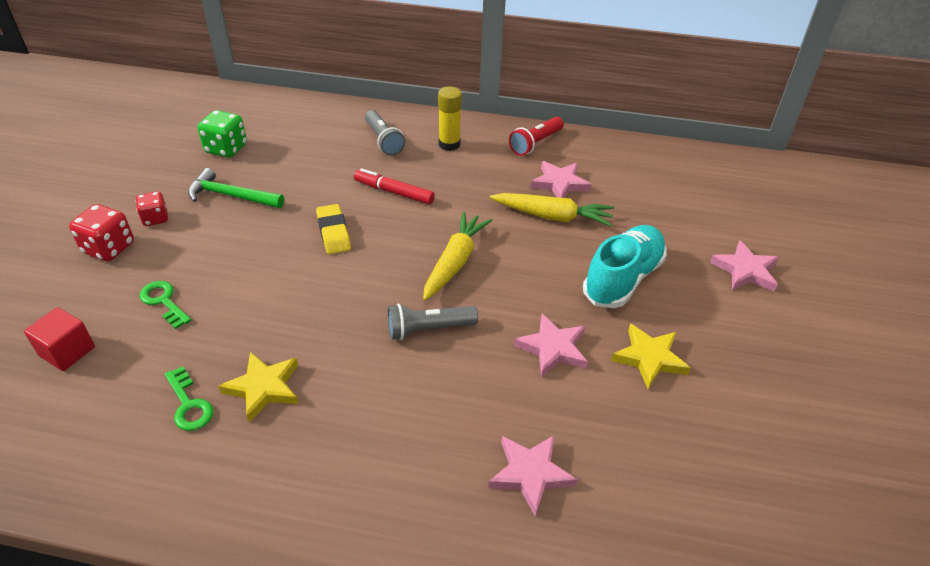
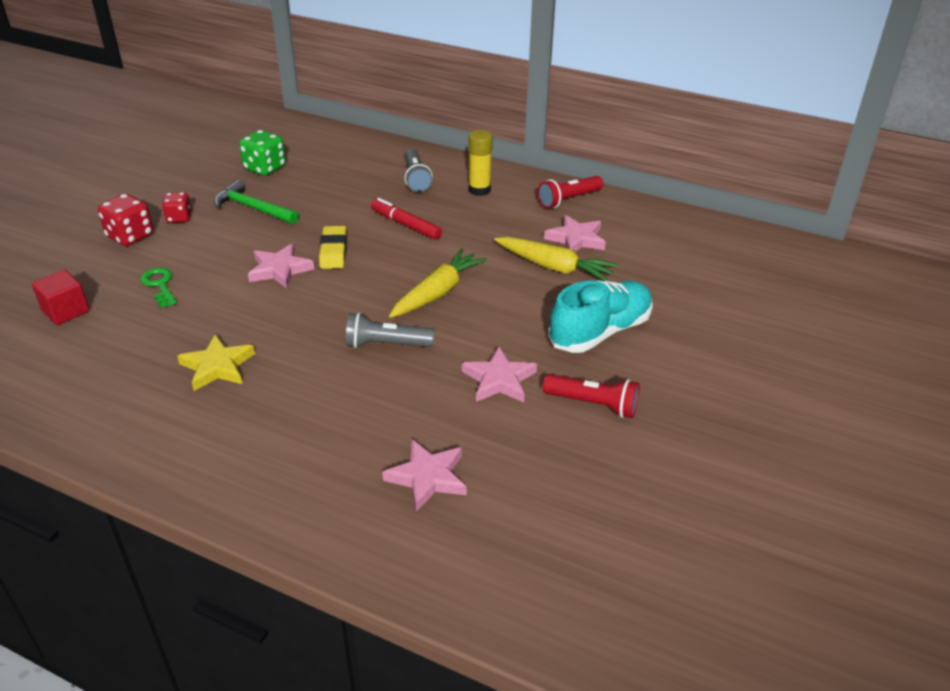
camera: 15 degrees right, 5 degrees down
green key [165,366,214,431] -> none
yellow star [611,324,691,389] -> red flashlight [543,374,640,418]
pink star [710,240,779,292] -> pink star moved to [248,244,314,289]

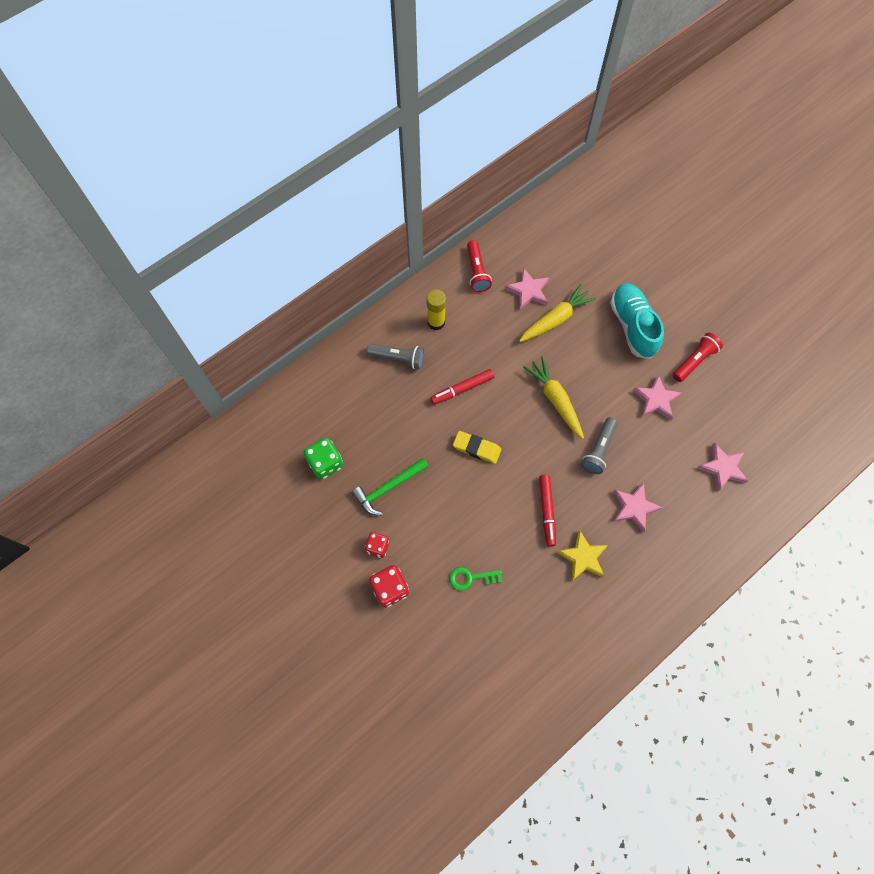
camera: 65 degrees left, 30 degrees up
red cube [32,269,89,325] -> none
pink star [248,244,314,289] -> pink star moved to [613,483,663,533]
none -> red marker [539,474,556,547]

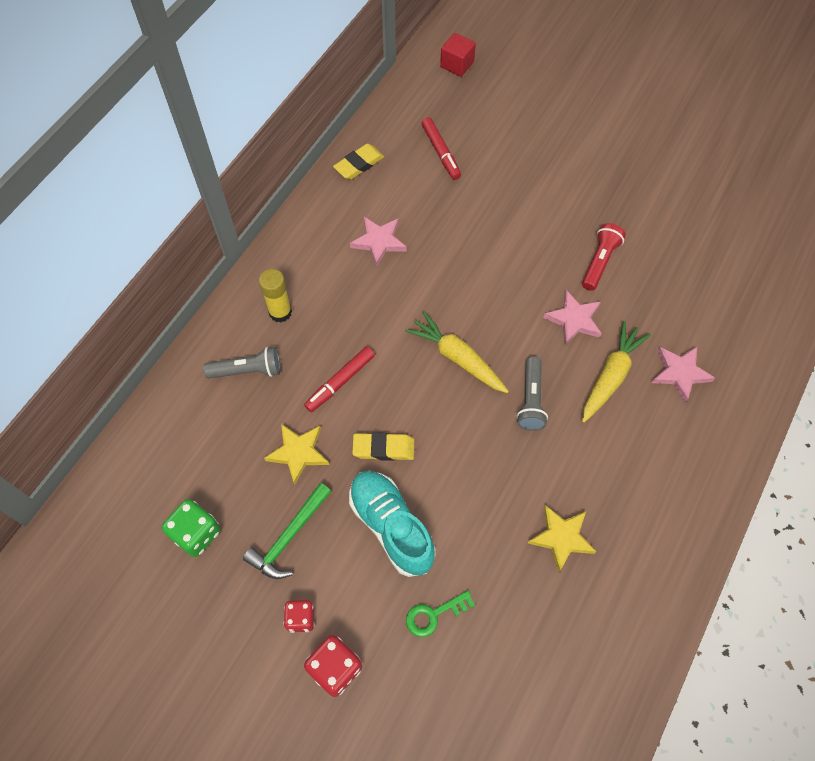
camera: 20 degrees left, 5 degrees down
red flashlight [467,240,492,292] -> none
yellow carrot [519,284,596,342] -> yellow carrot moved to [582,321,651,423]
red marker [539,474,556,547] -> red marker moved to [421,117,461,180]
turquoise shoe [610,283,664,359] -> turquoise shoe moved to [349,471,435,577]
pink star [613,483,663,533] -> none
none -> yellow star [264,424,329,485]
none -> yellow eraser [333,144,384,180]
none -> red cube [440,33,476,77]

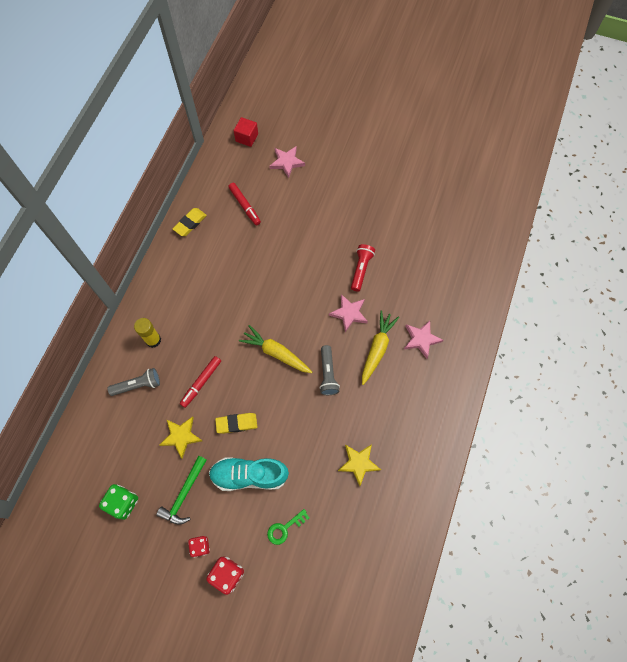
camera: 10 degrees left, 5 degrees up
turquoise shoe [349,471,435,577] -> turquoise shoe turned 45 degrees counterclockwise [209,457,289,491]
pink star [350,217,407,266] -> pink star moved to [269,146,305,178]

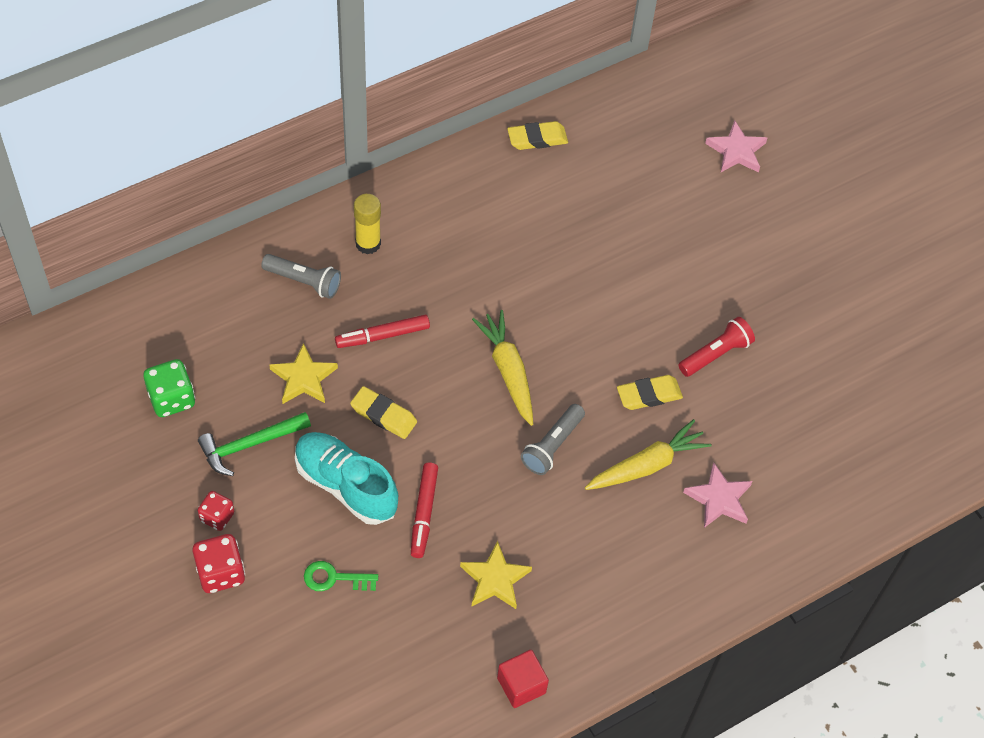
camera: 35 degrees right, 10 degrees down
red marker [228,183,261,225] -> red marker moved to [411,462,438,558]
red cube [234,117,258,147] -> red cube moved to [497,650,549,708]
pink star [329,294,368,332] -> yellow eraser [617,375,683,410]

